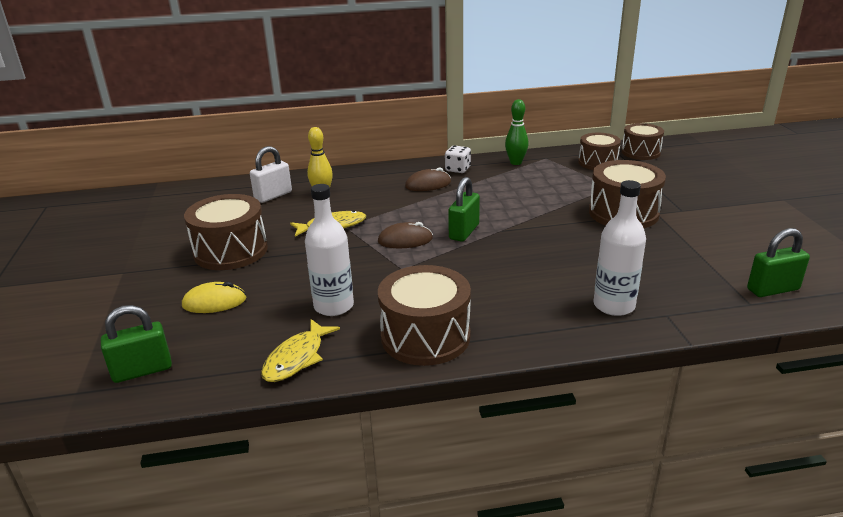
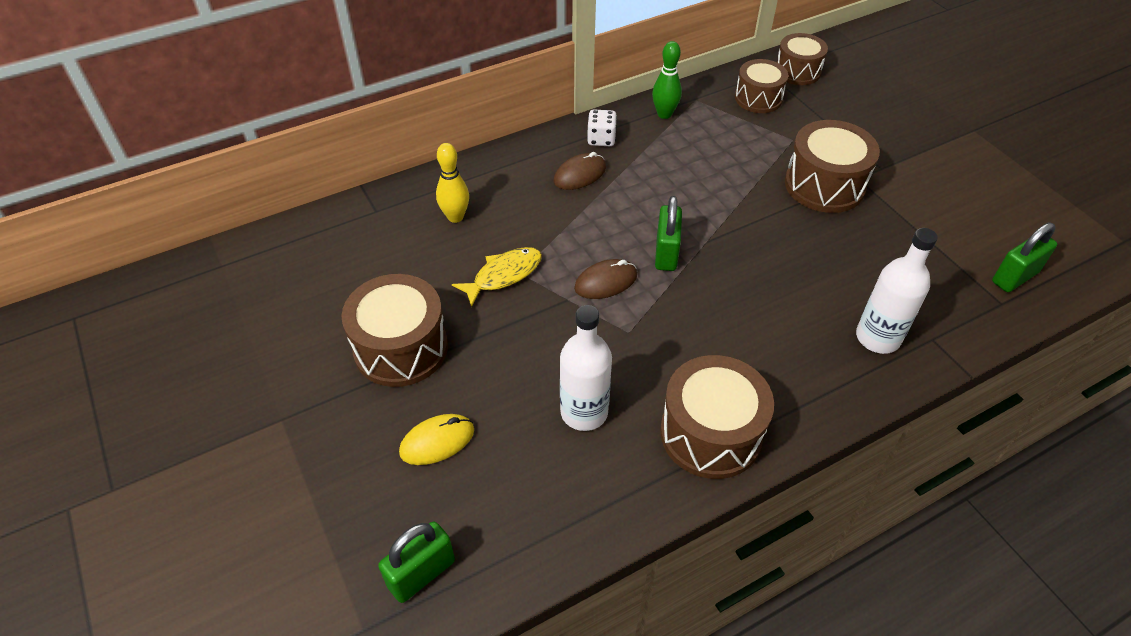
camera: 20 degrees left, 20 degrees up
white padlock [250,146,292,203] -> none
yellow fish [261,319,340,382] -> none

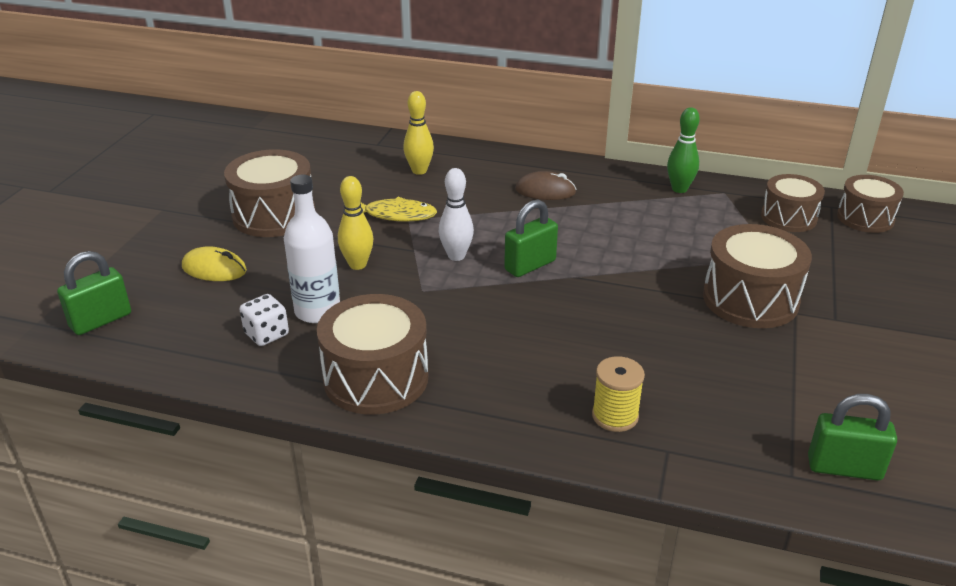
camera: 45 degrees right, 15 degrees down
green padlock [378,521,455,603] -> green padlock turned 45 degrees counterclockwise [57,251,131,335]
brown mouse [574,259,637,299] -> white bowling pin [439,168,474,261]
white dice [587,110,617,146] -> white dice moved to [239,294,289,346]
white bottle [856,228,938,354] -> yellow spool [592,356,645,432]
none -> yellow bowling pin [338,176,373,270]

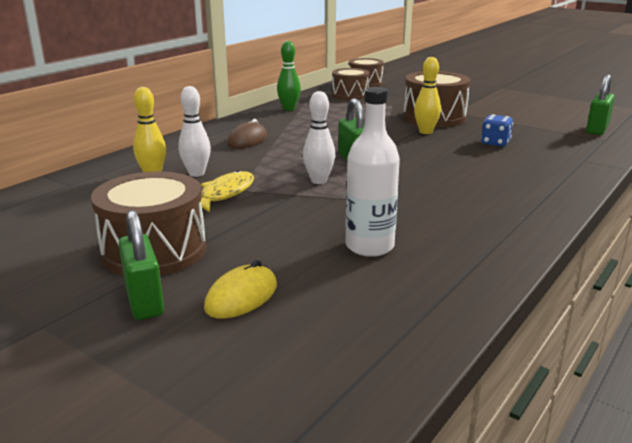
camera: 70 degrees left, 10 degrees down
green padlock [57,251,131,335] -> green padlock moved to [119,210,164,320]
white dice [239,294,289,346] -> none
brown drum [317,294,428,415] -> none
yellow bowling pin [338,176,373,270] -> yellow bowling pin moved to [414,57,441,134]
yellow spool [592,356,645,432] -> none
none -> white bowling pin [178,86,211,177]
none -> blue dice [481,114,513,146]

